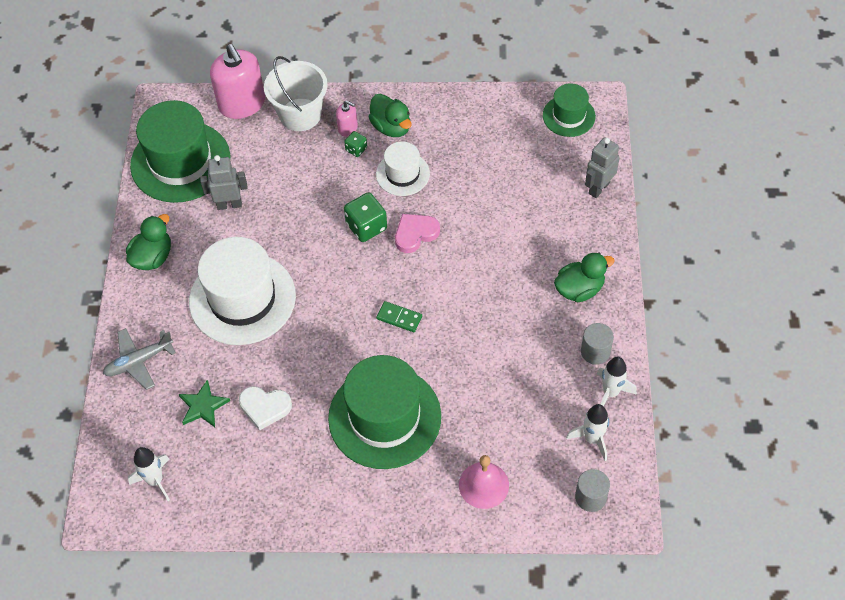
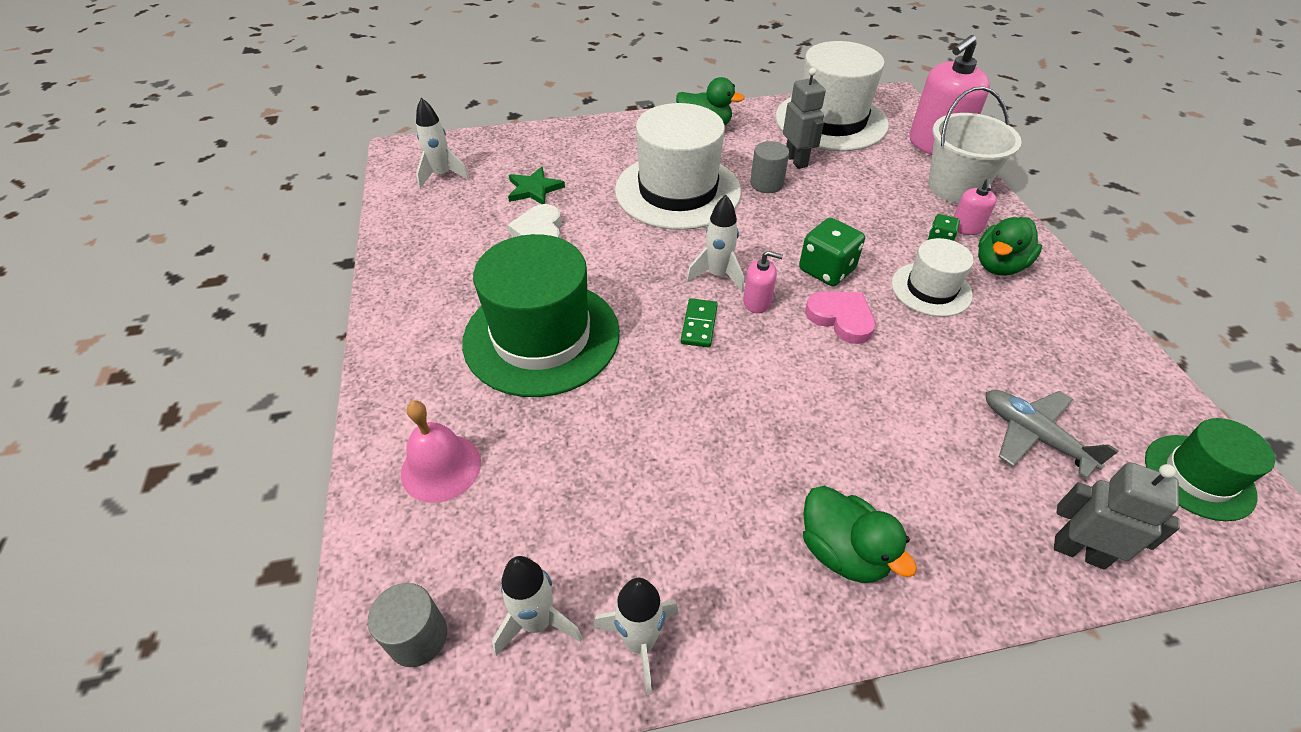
camera: 75 degrees right, 10 degrees down
grey plane [103,328,176,390] -> grey plane moved to [986,390,1119,479]
green hat [130,100,230,203] -> white hat [775,41,889,151]
grey cylinder [581,323,614,365] -> grey cylinder moved to [750,141,789,193]
none -> white rocket [686,195,744,292]
none -> pink soap dispenser [743,251,783,313]

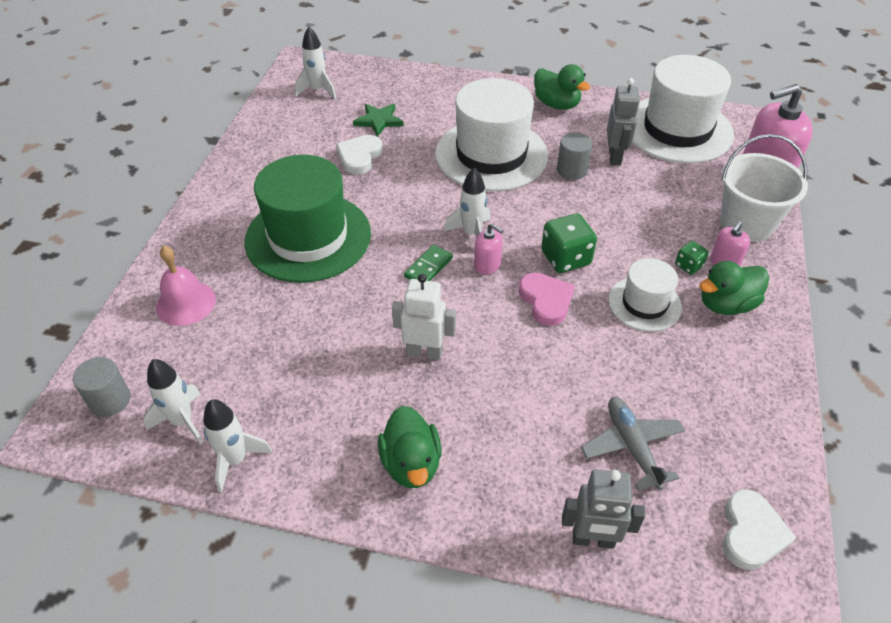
camera: 25 degrees right, 0 degrees up
grey robot [1054,462,1179,570] -> grey robot turned 135 degrees clockwise [562,470,645,549]
green hat [1145,418,1275,521] -> white heart [723,489,796,570]
none -> white robot [392,274,456,360]

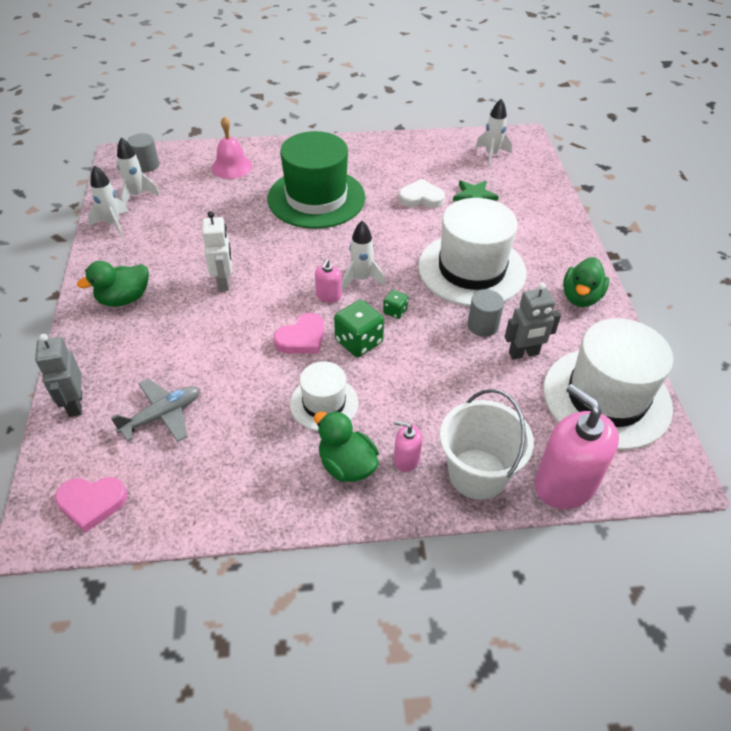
camera: 70 degrees right, 0 degrees up
green domino [404,245,453,281] -> none
green dice [675,241,709,275] -> green dice moved to [383,290,408,319]
white heart [723,489,796,570] -> pink heart [55,477,127,533]

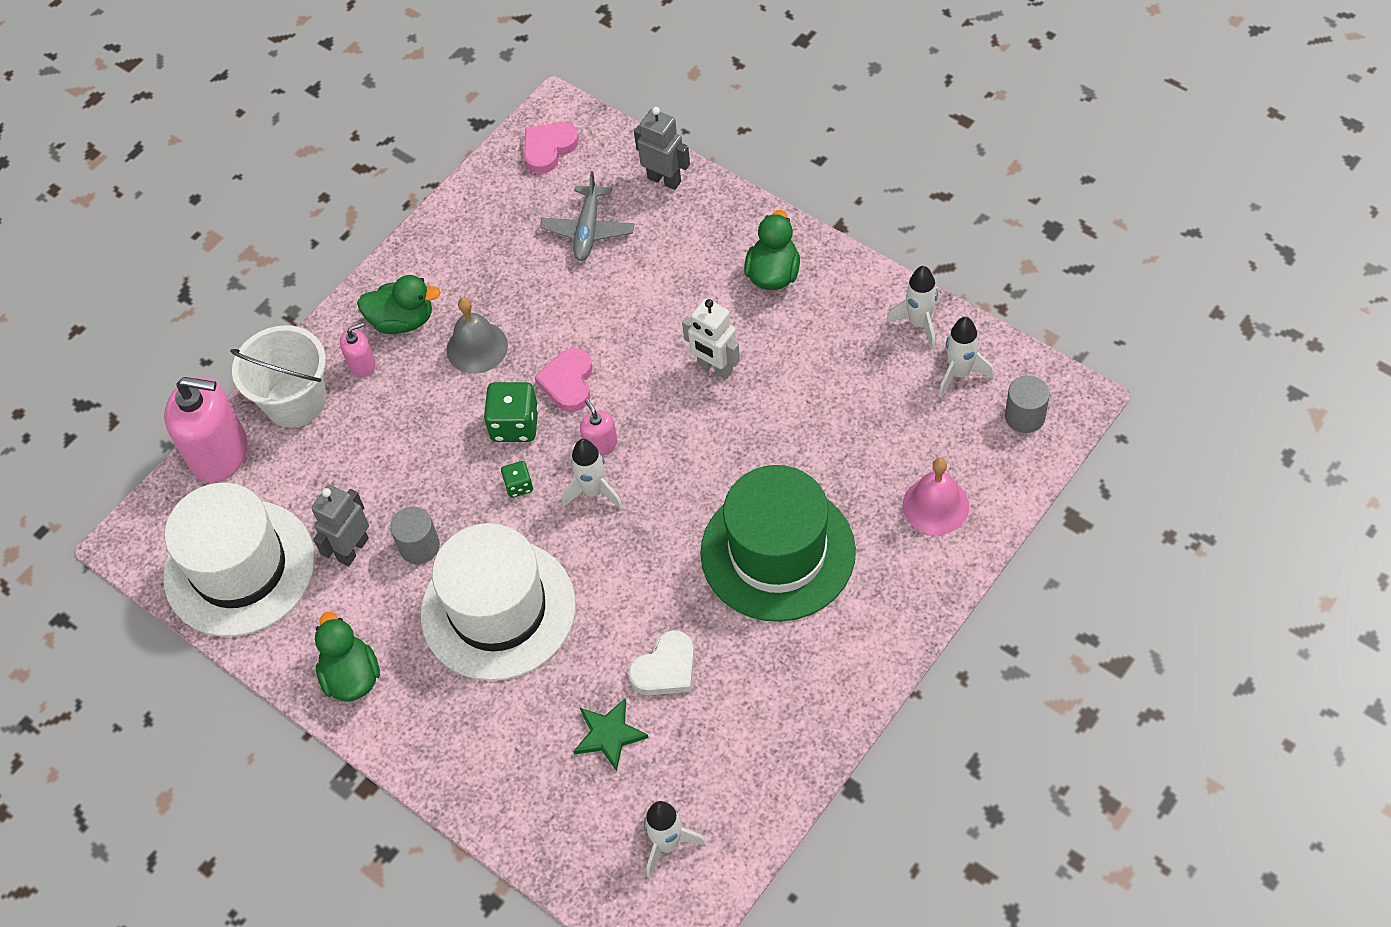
camera: 140 degrees right, 10 degrees up
white hat [290,361,358,431] -> grey bell [447,298,508,374]

